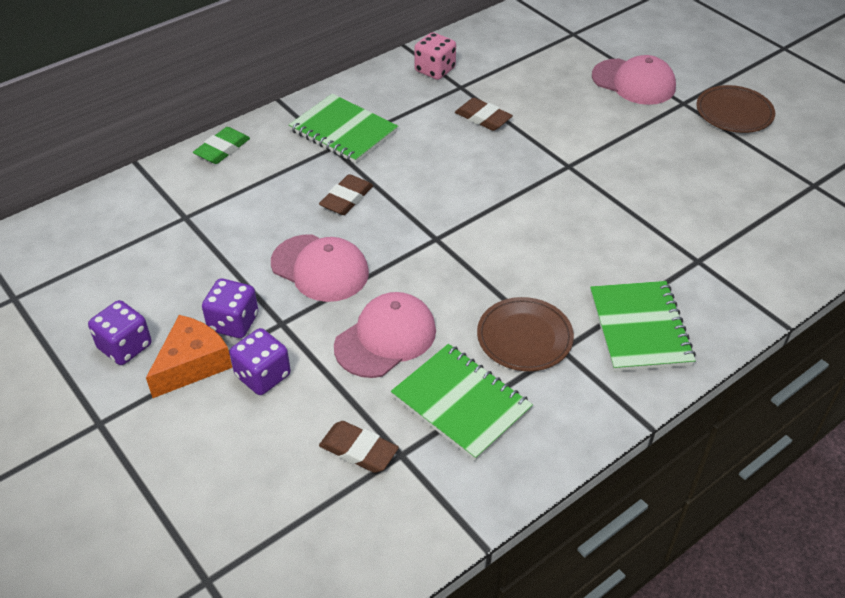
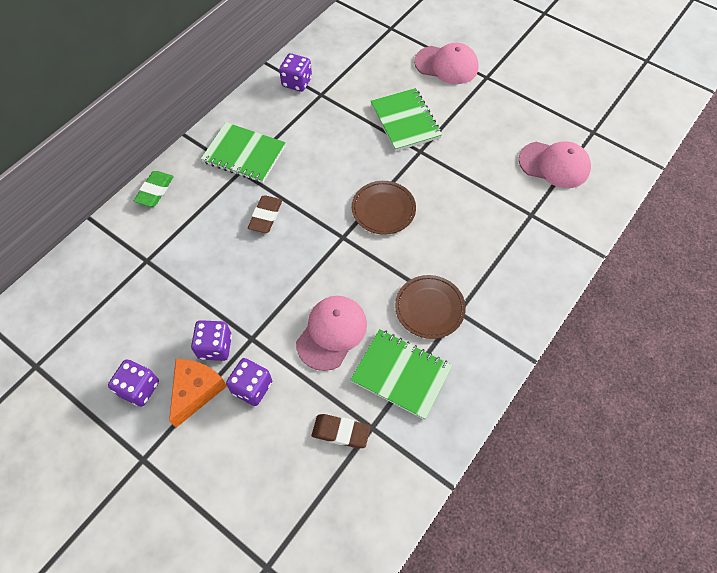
camera: 15 degrees left, 15 degrees up
pink cap [271,234,369,302] -> pink cap moved to [519,141,591,188]
pink dice [414,32,456,80] -> purple dice [279,53,312,92]
brown eraser [455,98,513,131] -> none
green notebook [590,281,696,372] -> green notebook moved to [371,88,442,152]
brown plate [696,85,775,133] -> brown plate moved to [352,181,416,235]

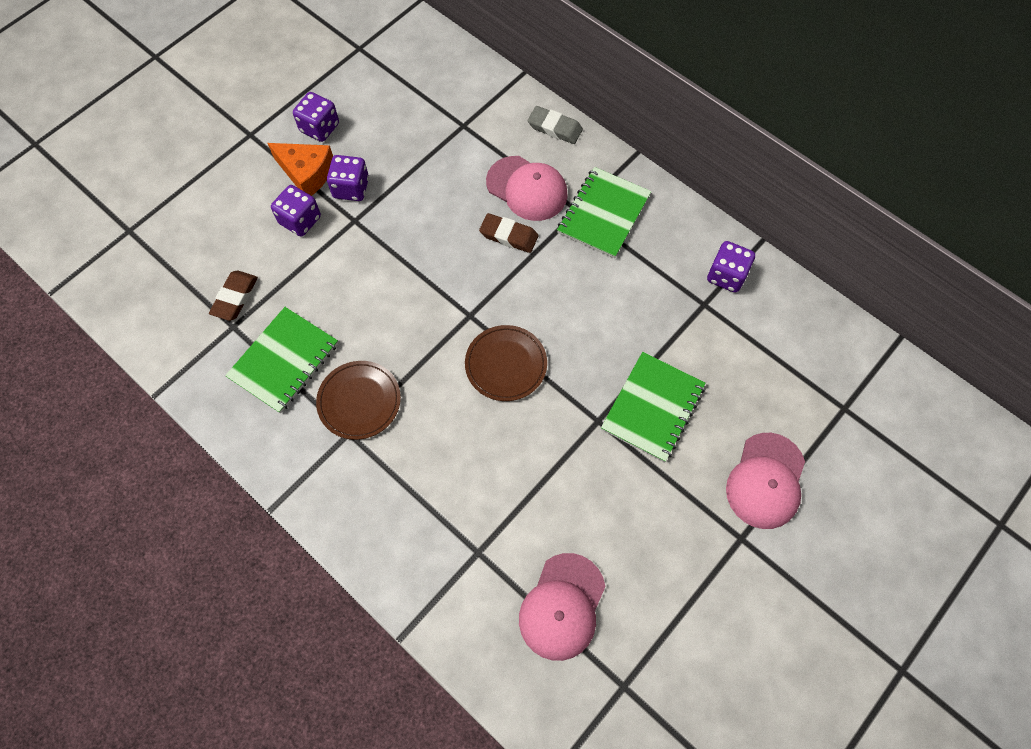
camera: 95 degrees right, 5 degrees up
green eraser [134,171,174,207] -> grey eraser [528,106,583,144]
pink cap [296,296,367,371] -> pink cap moved to [486,156,568,221]
green notebook [371,88,442,152] -> green notebook turned 45 degrees counterclockwise [601,352,706,462]

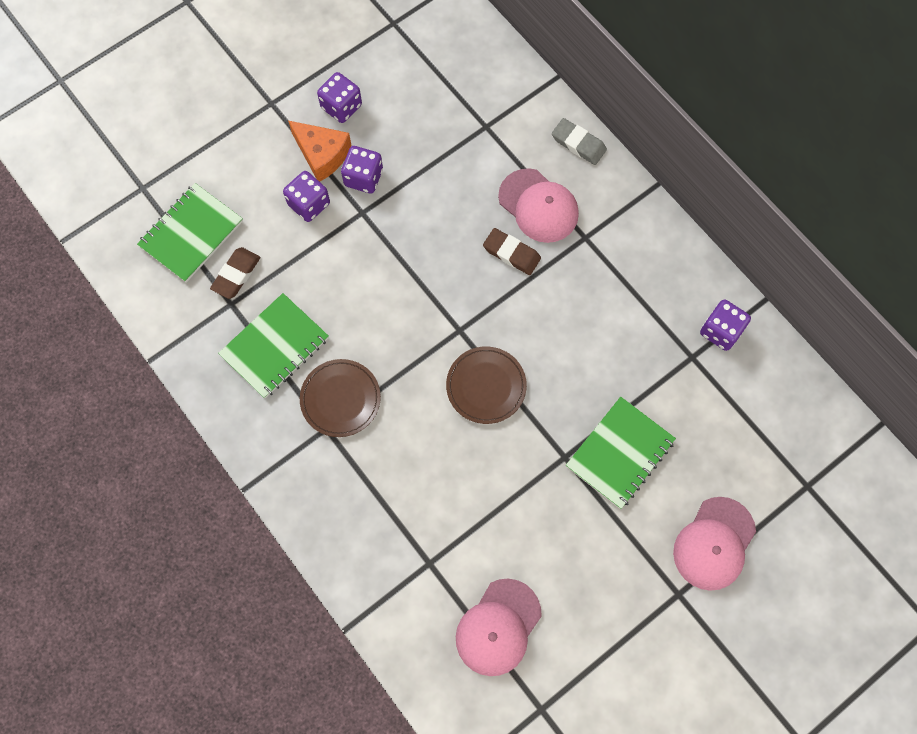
camera: 10 degrees right, 5 degrees up
green notebook [557,167,651,258] -> green notebook moved to [137,183,243,283]

